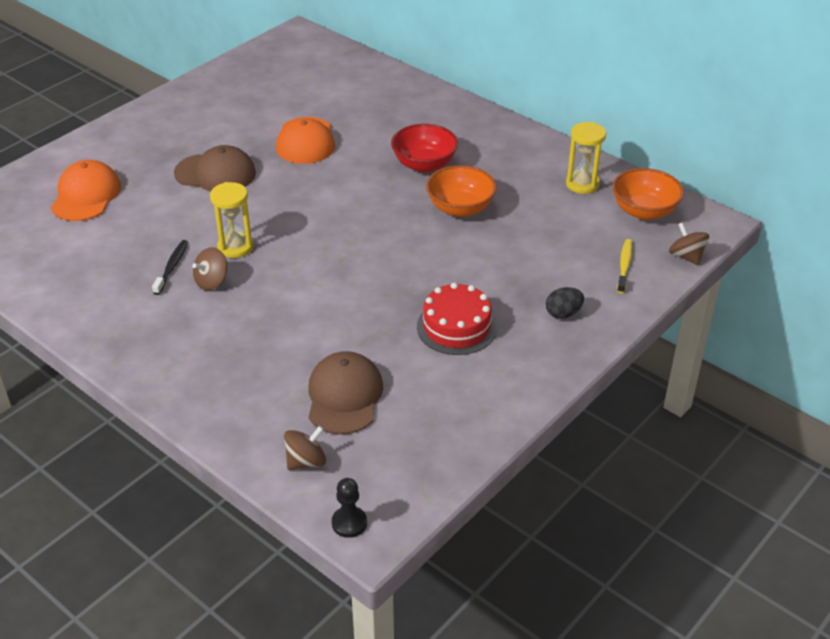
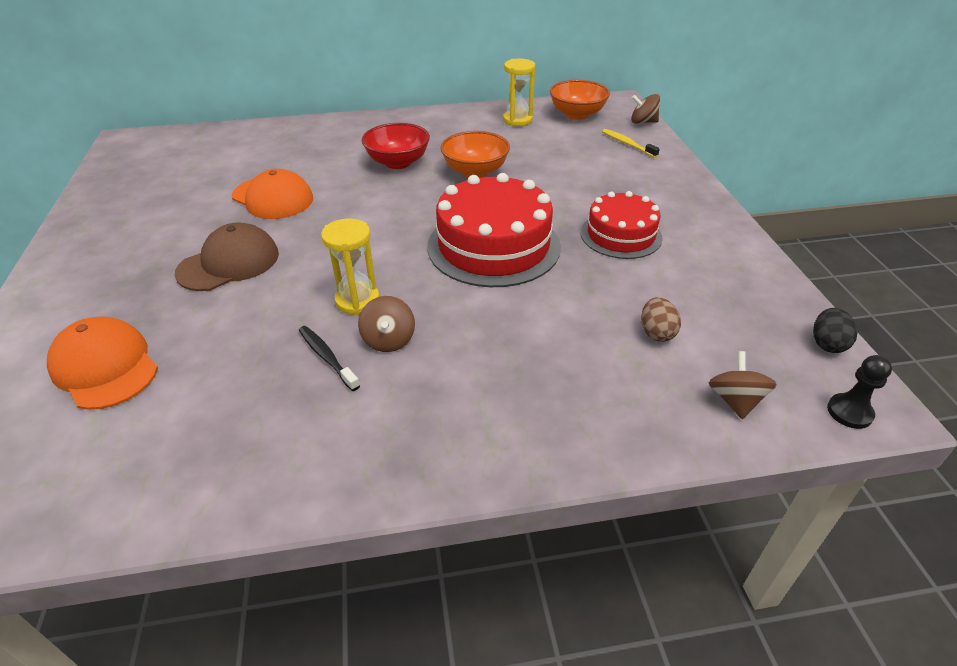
camera: 50 degrees left, 0 degrees up
brown cap [308,351,383,434] -> brown egg [641,297,681,342]
black egg [546,287,584,319] -> black egg moved to [813,308,857,353]
none -> red cake [427,173,561,287]

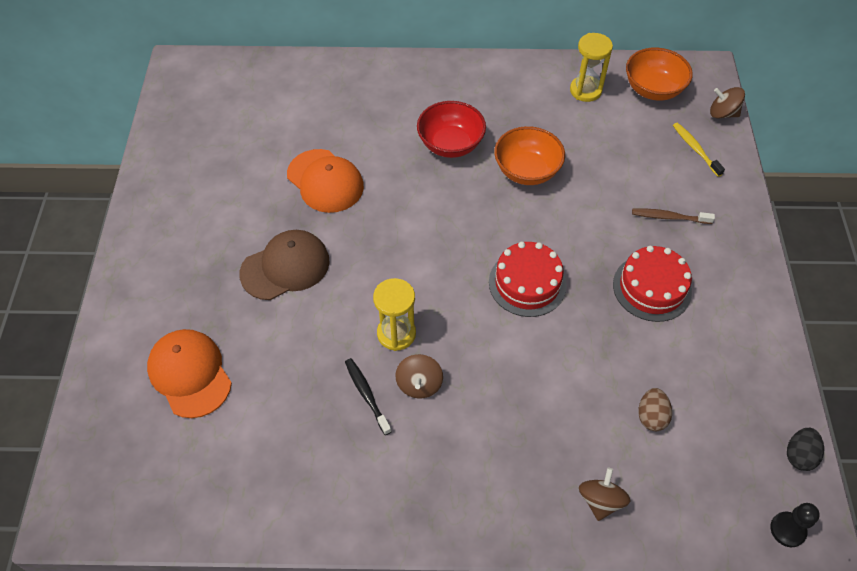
camera: 10 degrees right, 15 degrees up
red cake [427,173,561,287] -> red cake [489,242,567,317], size x0.62
brown spinning top [709,351,777,419] -> brown spinning top moved to [579,468,630,521]
none -> brown toothbrush [632,208,715,224]

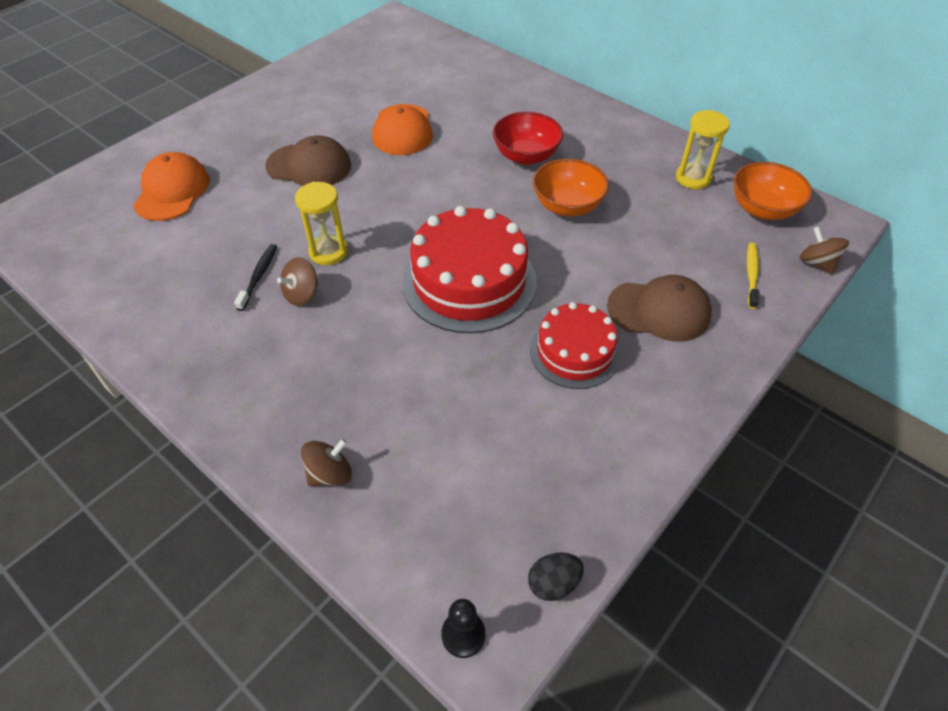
camera: 40 degrees right, 5 degrees down
red cake [489,242,567,317] -> red cake [402,206,537,333], size x1.62
brown toothbrush [632,208,715,224] -> brown cap [607,275,712,342]
brown egg [638,388,672,431] -> none

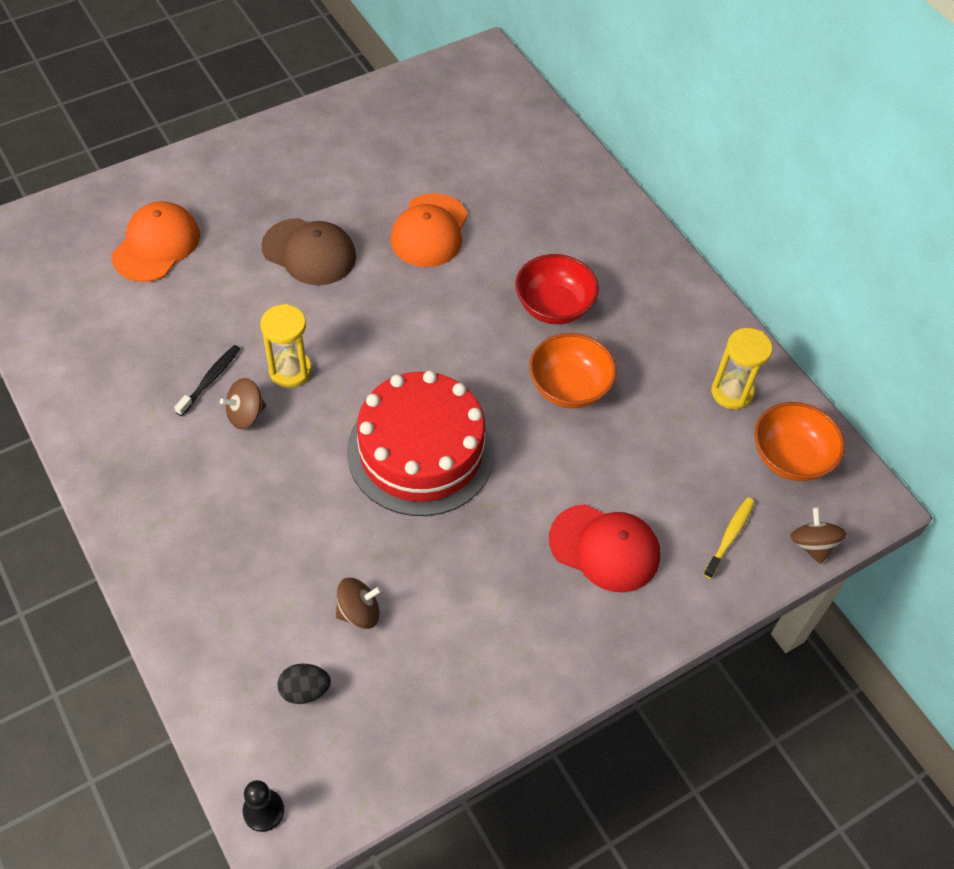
camera: 15 degrees right, 5 degrees up
brown spinning top [301,438,352,486] -> brown spinning top moved to [336,578,382,629]
black egg [528,553,584,601] -> black egg moved to [277,664,331,704]
red cake [530,302,620,389] -> none
brown cap [607,275,712,342] -> red cap [549,504,660,592]

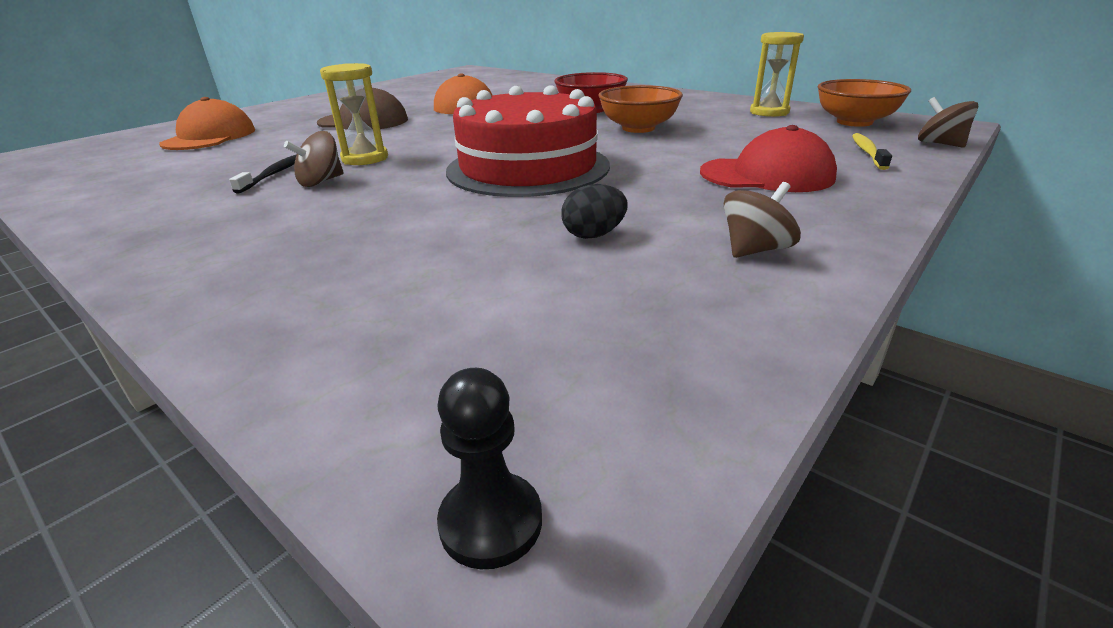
camera: 15 degrees left, 25 degrees down
black egg [277,664,331,704] -> black egg moved to [561,184,627,239]
brown spinning top [336,578,382,629] -> brown spinning top moved to [724,182,801,258]

